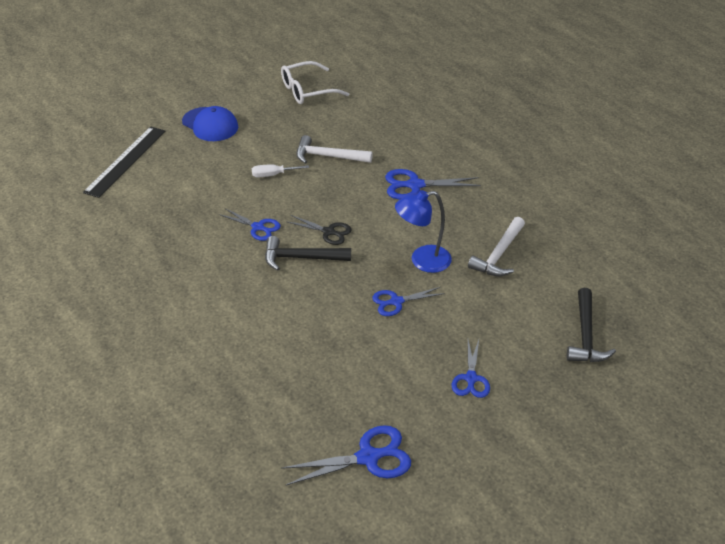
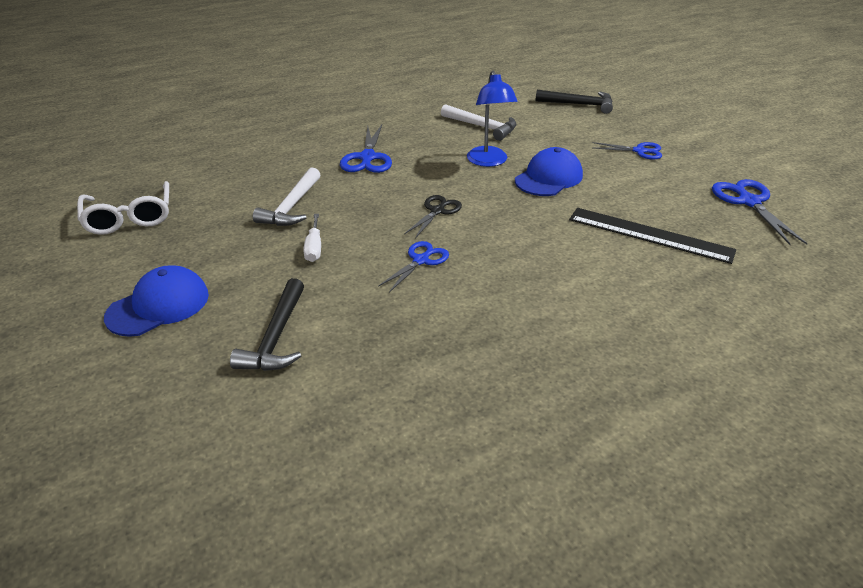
camera: 85 degrees left, 5 degrees down
black ruler [83,126,165,198] -> black ruler moved to [569,208,736,264]
black hammer [265,236,351,271] -> black hammer moved to [230,278,304,371]
blue scissors [372,287,445,316] -> blue cap [515,147,583,196]

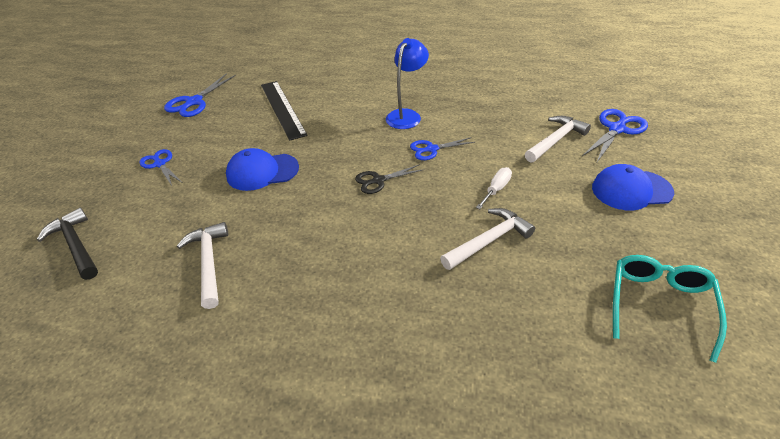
camera: 140 degrees left, 5 degrees up
white glasses [77,181,169,235] -> turquoise glasses [613,255,727,363]
black hammer [230,278,304,371] -> white hammer [525,116,591,162]
blue scissors [340,125,392,173] -> blue scissors moved to [582,109,648,162]
blue lamp [467,71,518,167] -> blue lamp moved to [386,38,429,129]

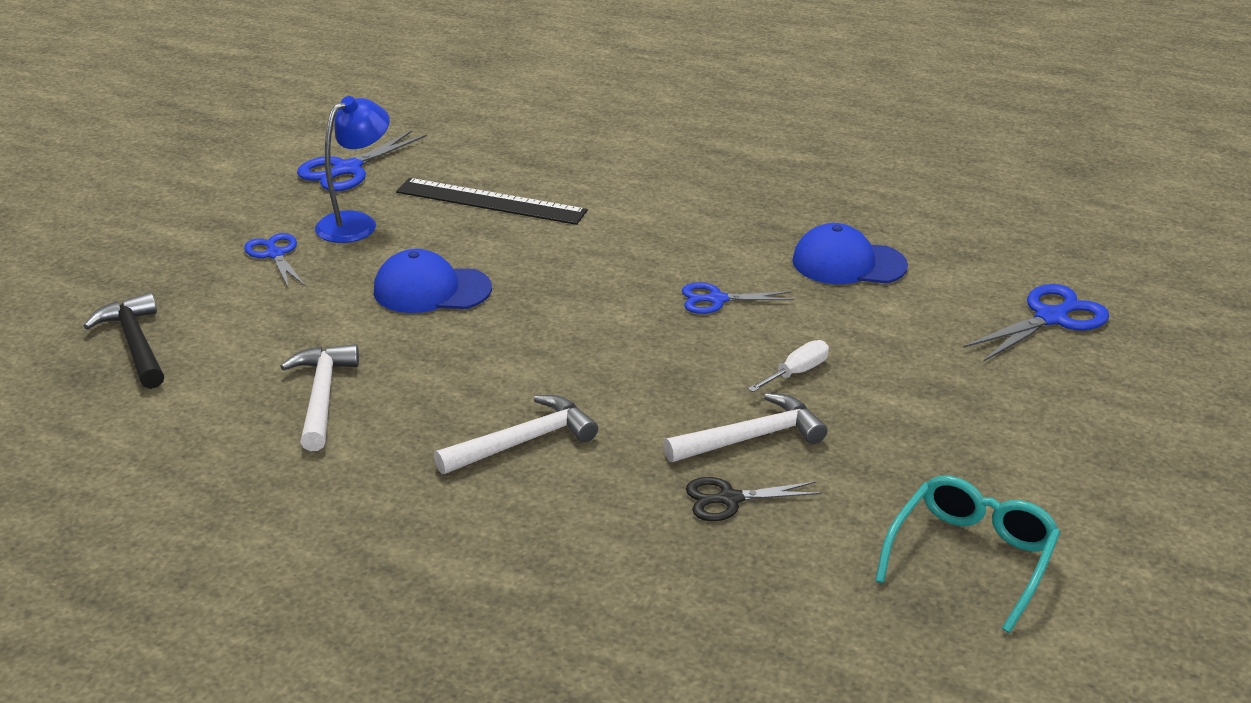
camera: 10 degrees right, 10 degrees down
black ruler [261,81,308,141] -> black ruler turned 60 degrees counterclockwise [396,178,588,225]
black scissors [355,164,424,194] -> black scissors moved to [686,477,822,521]
blue lamp [386,38,429,129] -> blue lamp moved to [315,96,390,243]
white hammer [525,116,591,162] -> white hammer moved to [434,395,598,474]
blue cap [592,164,674,210] -> blue cap moved to [792,223,908,284]

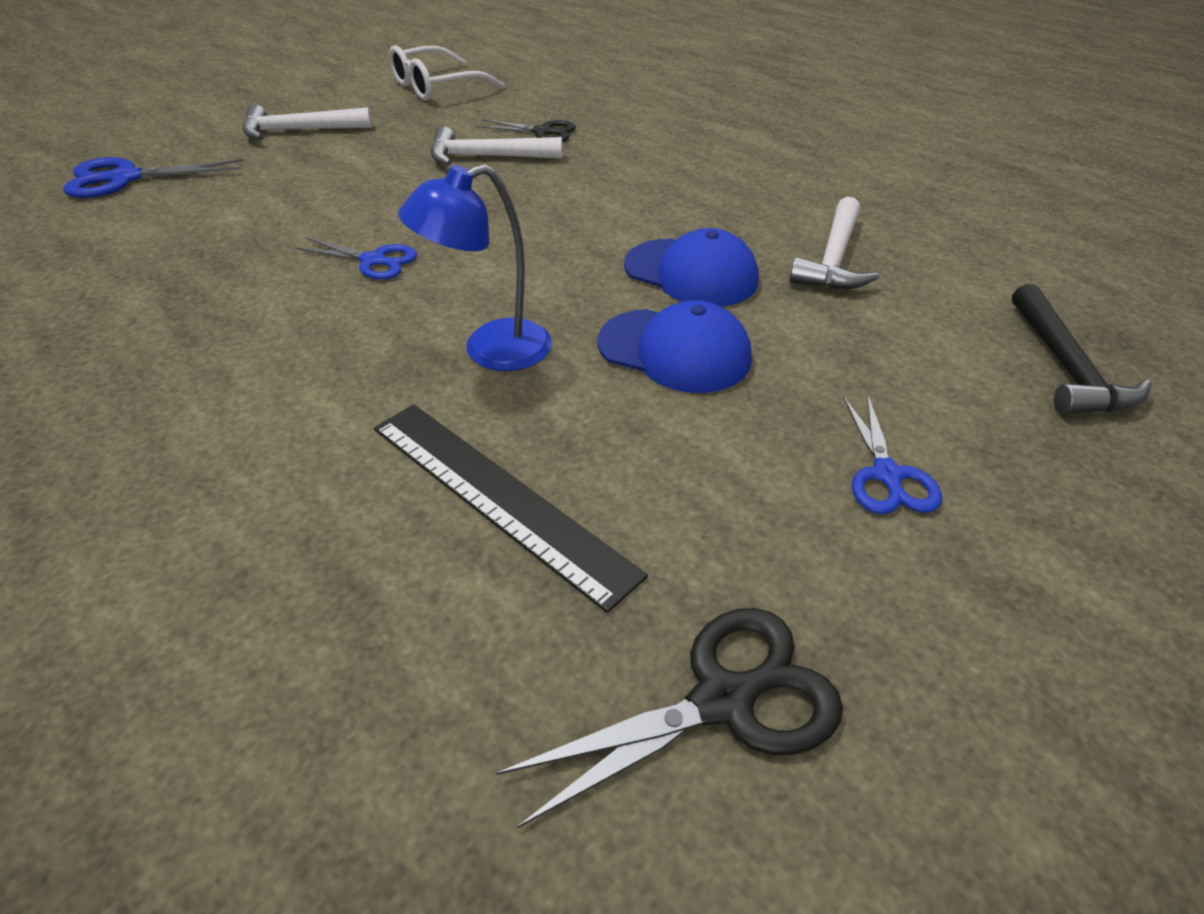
camera: 155 degrees left, 10 degrees up
blue scissors [297,130,427,191] -> black scissors [496,608,843,828]
blue lamp [315,96,390,243] -> blue lamp moved to [398,164,552,371]
white hammer [434,395,598,474] -> white hammer moved to [243,105,372,140]
white screwdriver [748,340,829,392] -> none
blue cap [792,223,908,284] -> blue cap moved to [624,228,758,307]
turquoise glasses [875,476,1061,633] -> white glasses [389,45,505,101]

